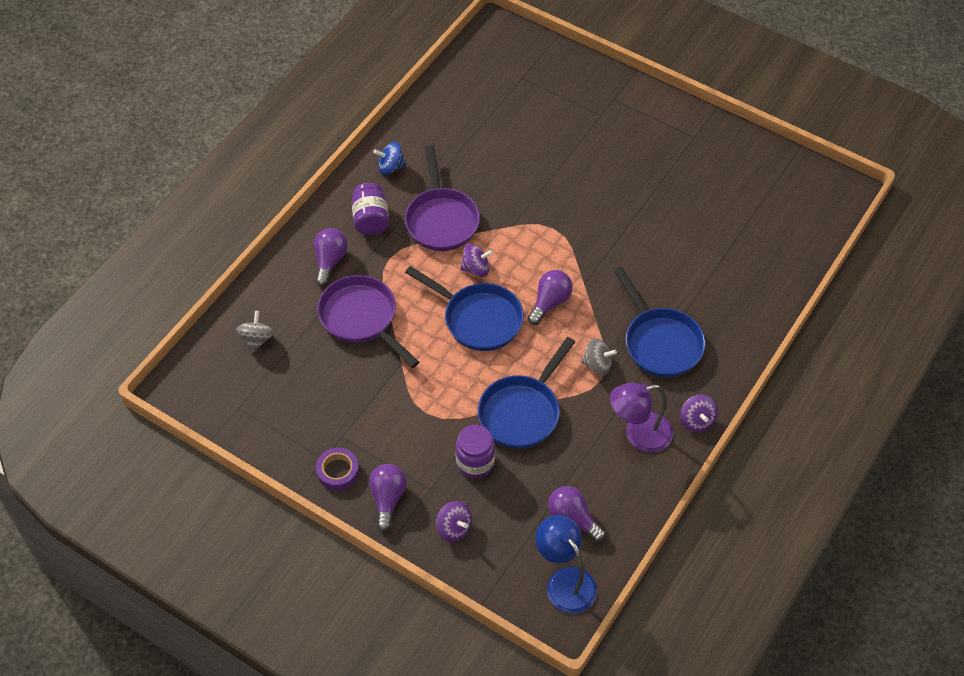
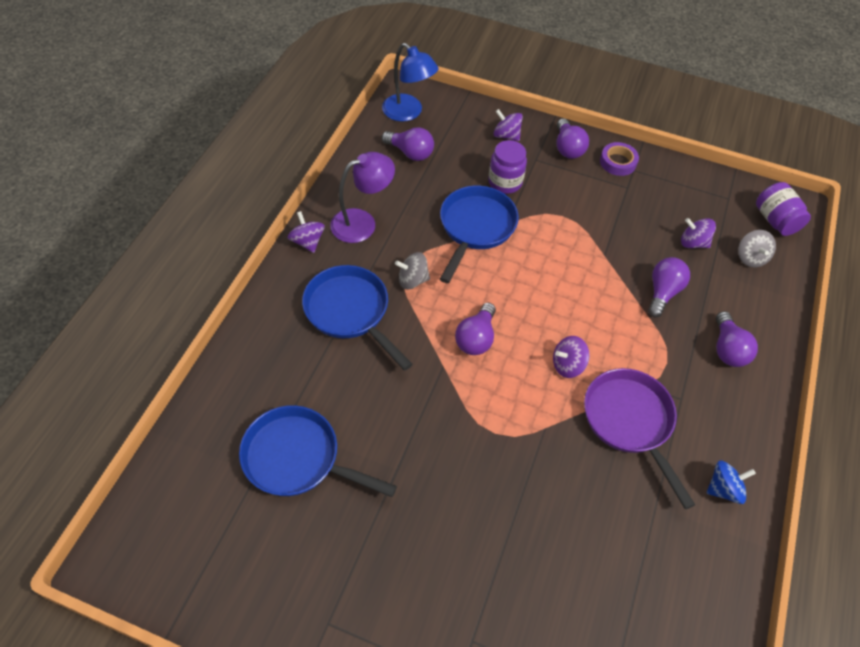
camera: 165 degrees right, 0 degrees up
purple pan [317,275,419,368] -> purple light bulb [648,257,690,318]
purple jar [352,183,389,235] -> purple jar moved to [756,182,811,236]
blue pan [405,266,524,351] -> blue pan moved to [239,405,397,497]
none -> purple spinning top [681,218,716,248]

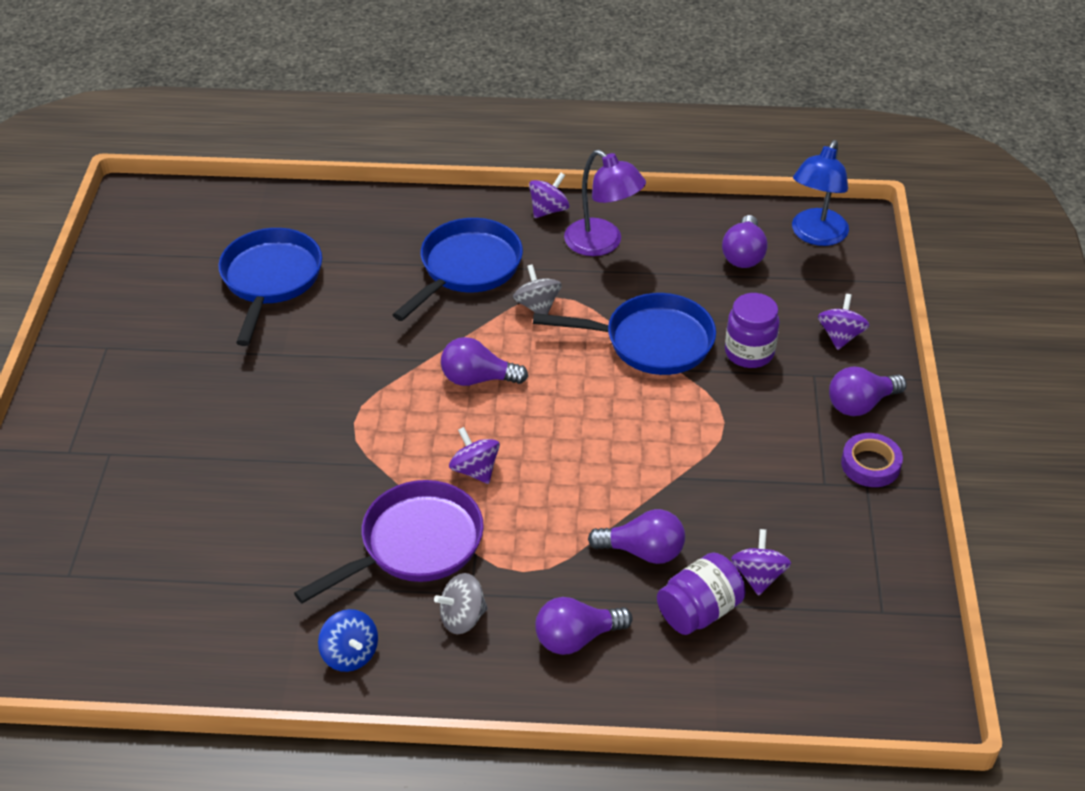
camera: 75 degrees right, 10 degrees down
grey spinning top [738,230,776,268] -> grey spinning top moved to [434,573,488,634]
purple jar [756,182,811,236] -> purple jar moved to [657,552,745,635]

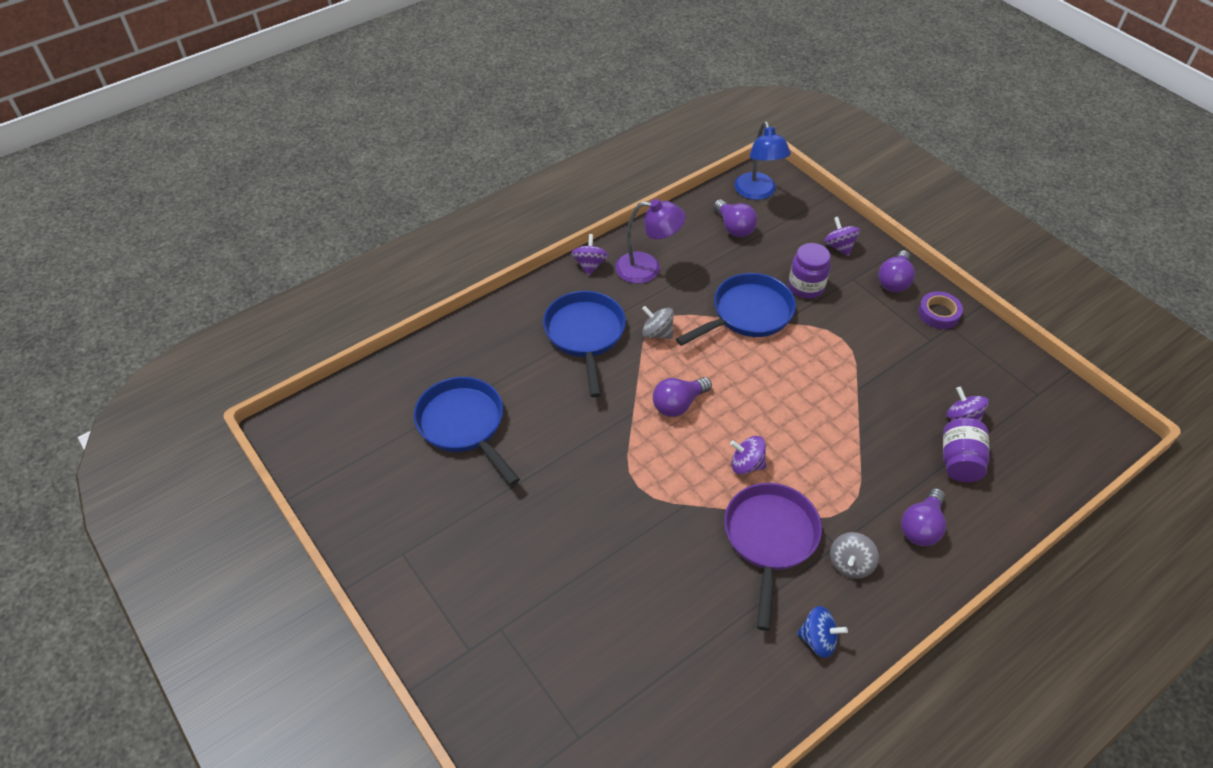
camera: 40 degrees left, 5 degrees up
purple light bulb [588,509,685,564] -> none

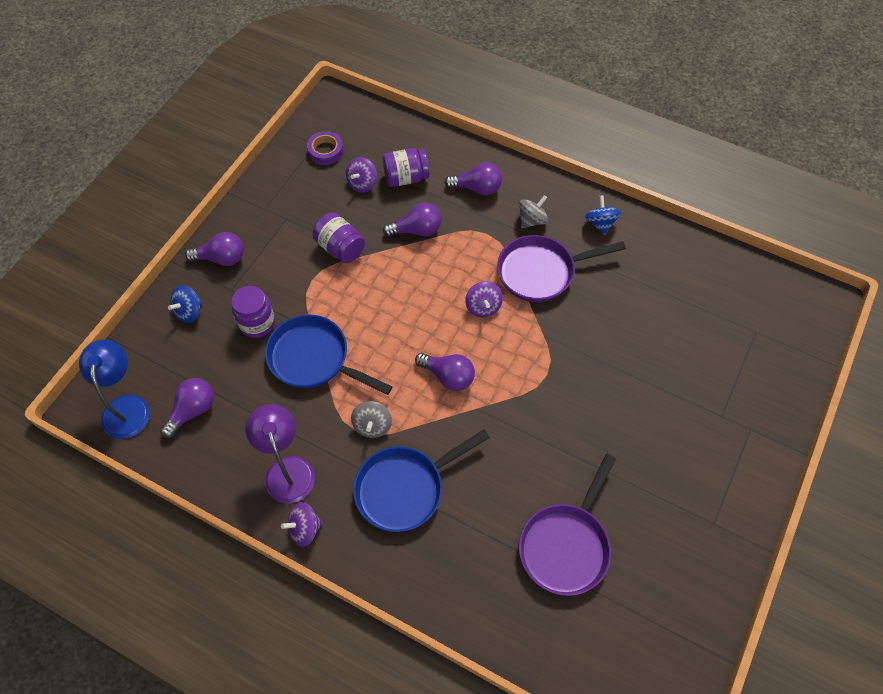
camera: 115 degrees left, 10 degrees up
blue pan [414,377,520,486] -> purple pan [519,454,616,596]
blue lamp [734,121,791,200] -> blue lamp turned 60 degrees counterclockwise [79,339,150,439]
purple spinning top [824,217,860,256] -> blue spinning top [168,285,202,323]
grey spinning top [830,532,879,579] -> grey spinning top turned 45 degrees counterclockwise [519,195,549,228]
purple tape [918,291,963,329] -> purple tape moved to [307,131,343,165]
none -> purple jar [312,213,365,263]
none -> purple light bulb [383,203,441,237]

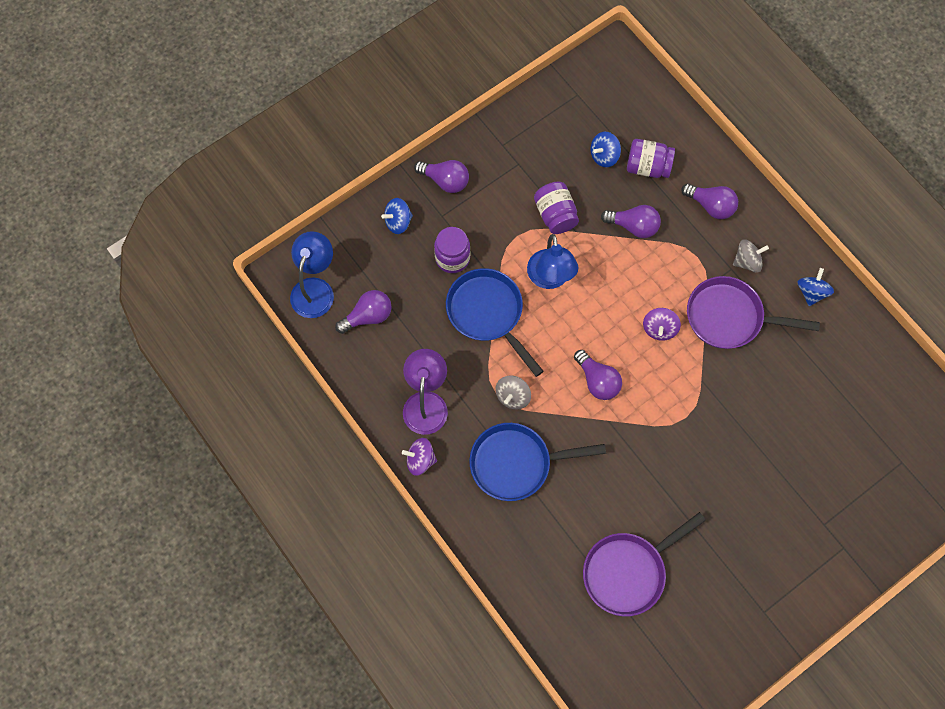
camera: 25 degrees right, 10 degrees up
purple tape [307,131,343,165] -> none
purple spinning top [346,157,377,193] -> blue spinning top [591,132,621,167]
none -> blue lamp [527,234,578,289]

